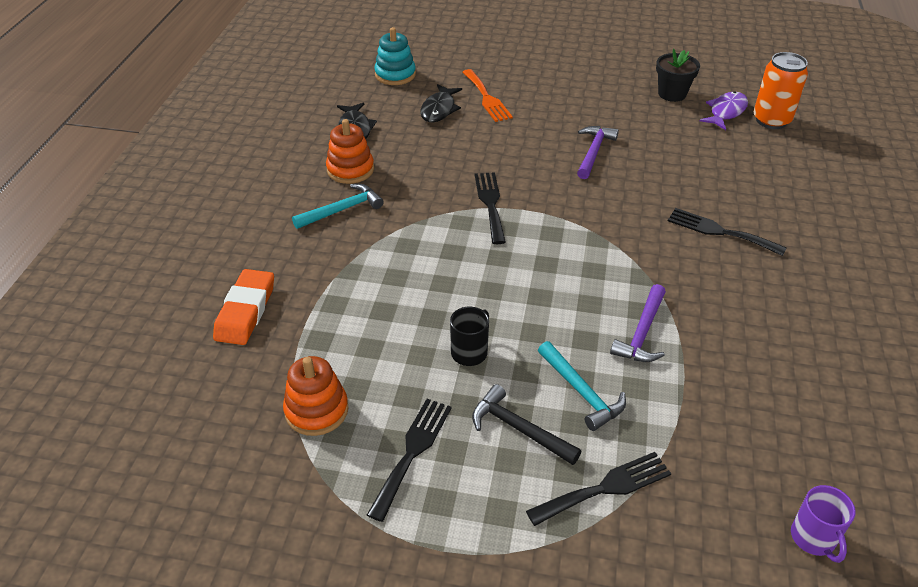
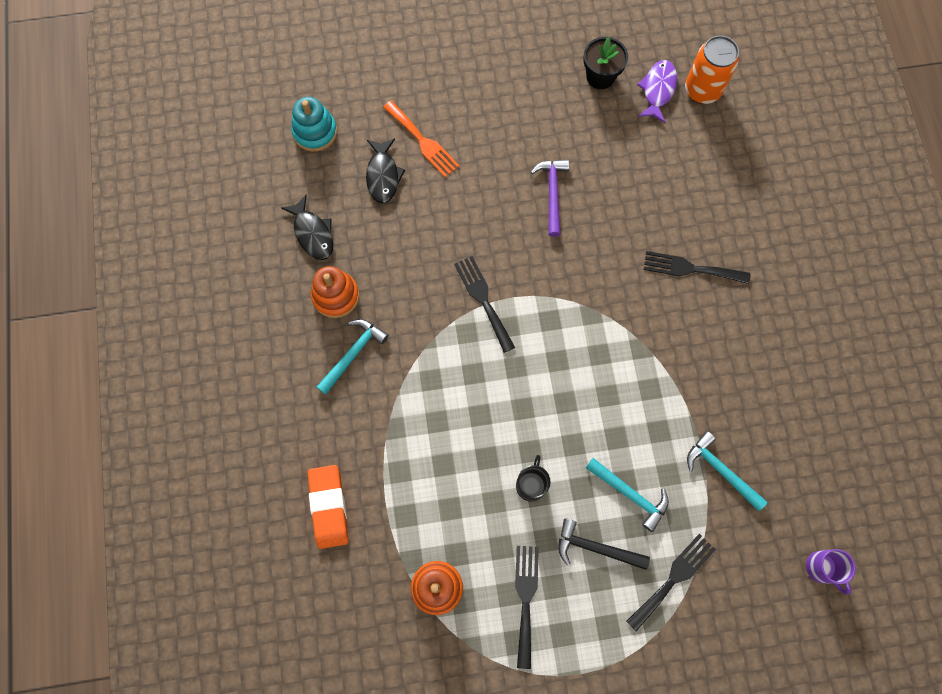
camera: 20 degrees left, 30 degrees up
purple hammer [610,284,666,362] -> none
none -> turquoise hammer [687,431,768,511]

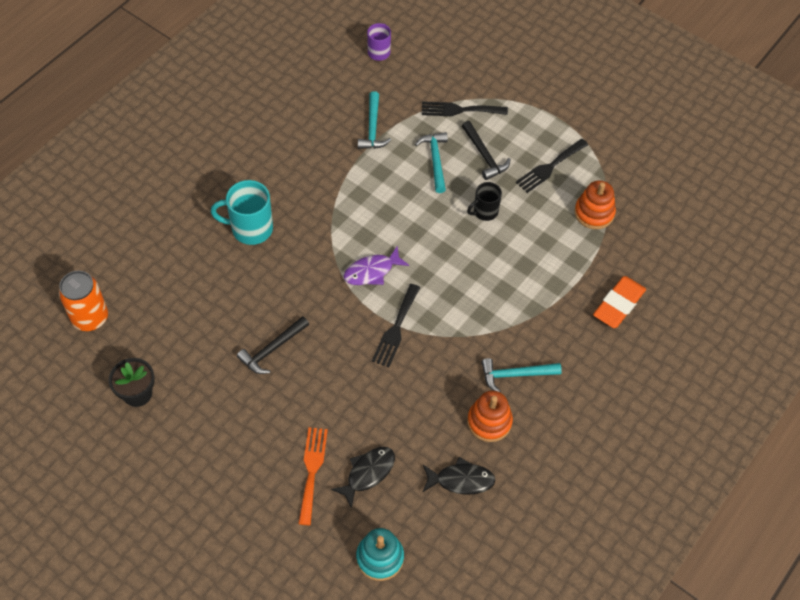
camera: 135 degrees left, 15 degrees down
black fish [281,195,333,260] -> black fish turned 75 degrees clockwise [423,457,495,495]
purple hammer [531,160,569,237] -> black hammer [237,316,309,374]
purple fish [637,60,677,123] -> purple fish moved to [344,247,409,285]
black fork [644,251,750,284] -> turquoise mug [211,180,273,245]

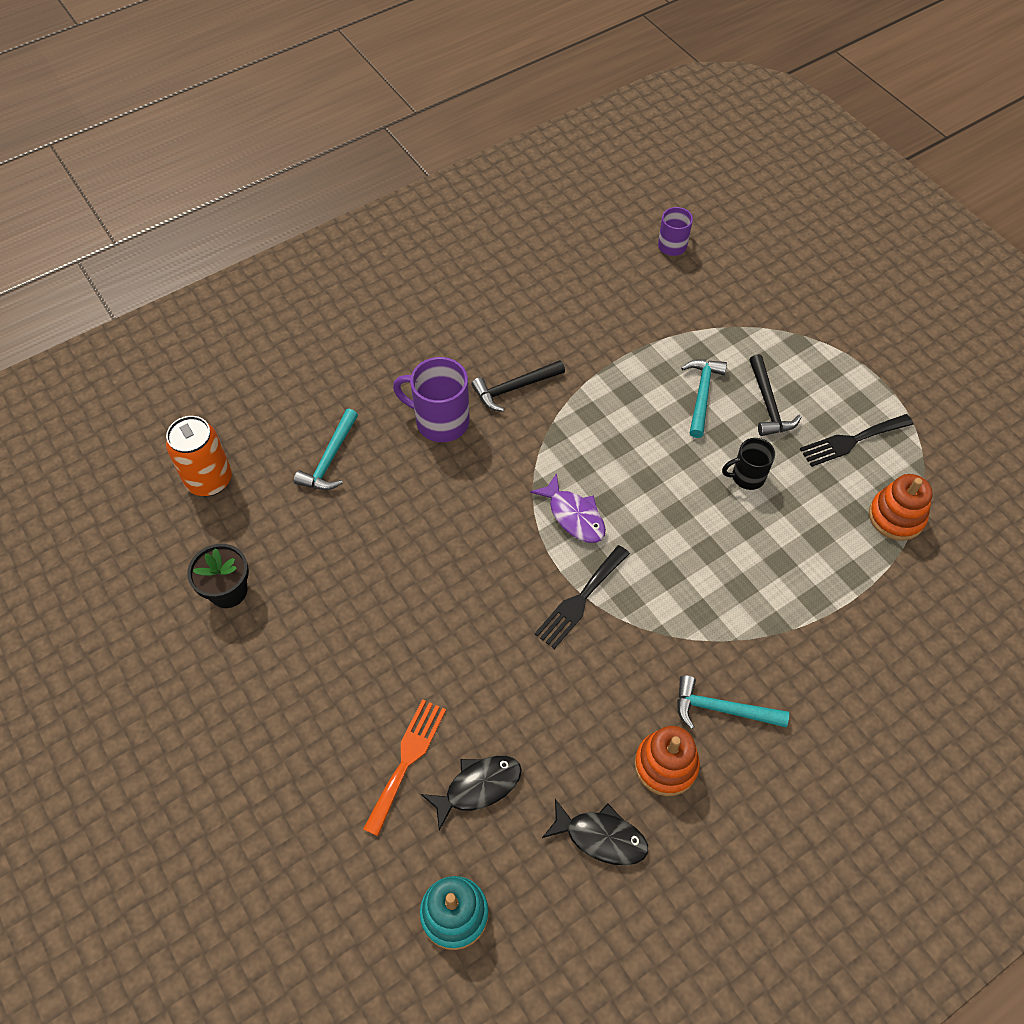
camera: 20 degrees right, 0 degrees up
turquoise mug [211,180,273,245] -> purple mug [393,357,470,442]
black hammer [237,316,309,374] -> black hammer moved to [471,360,565,412]
purple fish [344,247,409,285] -> purple fish turned 120 degrees counterclockwise [530,473,606,543]
turquoise hammer [358,91,391,149] -> turquoise hammer moved to [294,409,358,490]
black fork [422,101,508,116] -> none
orange eraser [593,276,646,328] -> none

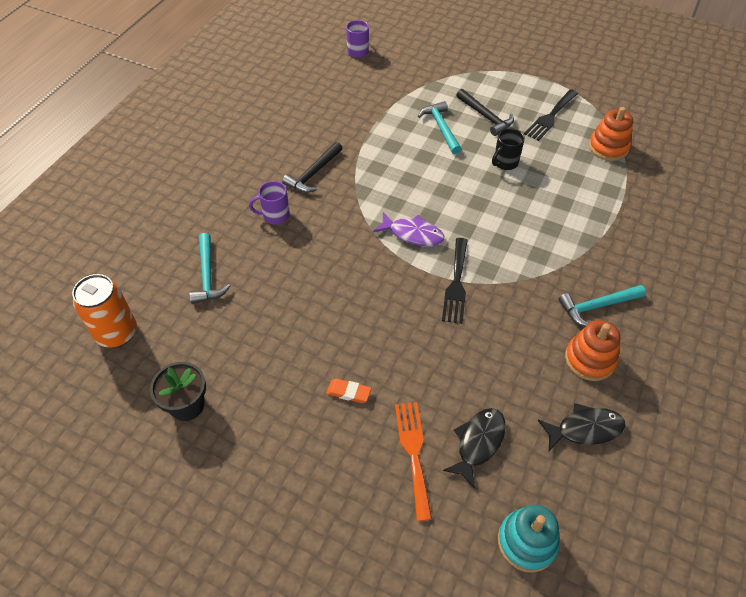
camera: 30 degrees left, 5 degrees down
purple mug [393,357,470,442] -> purple mug [249,181,290,225], size x0.61
none -> orange eraser [326,379,371,403]

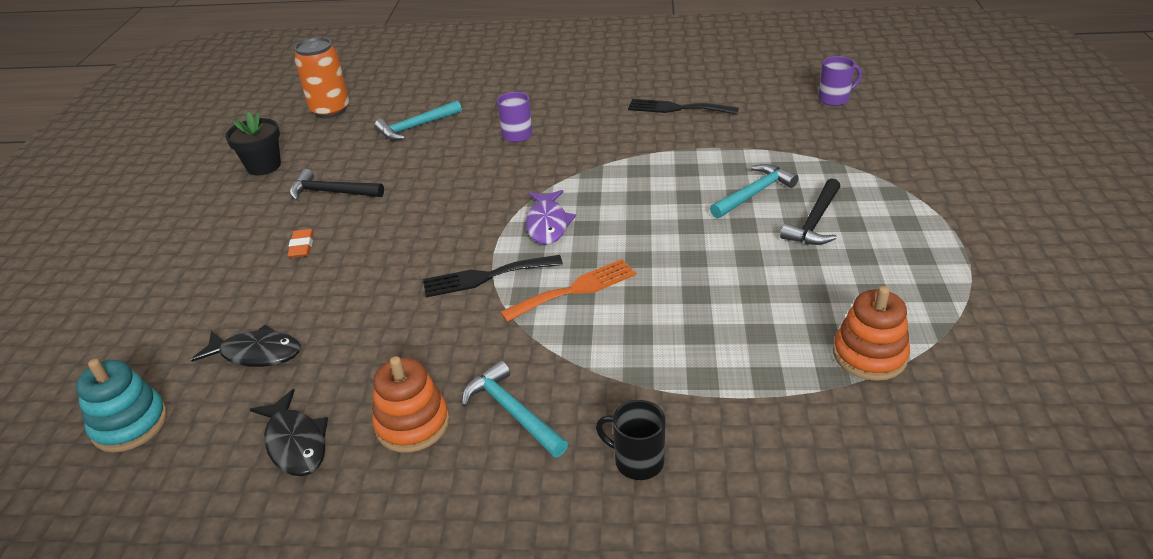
camera: 70 degrees right, 15 degrees down
black hammer [282,142,343,193] -> black hammer moved to [289,169,384,201]
orange fork [395,402,432,521] -> orange fork moved to [500,259,637,322]
black mug [492,128,525,170] -> black mug moved to [596,400,665,480]
black fork [524,89,578,141] -> black fork moved to [628,99,739,115]

